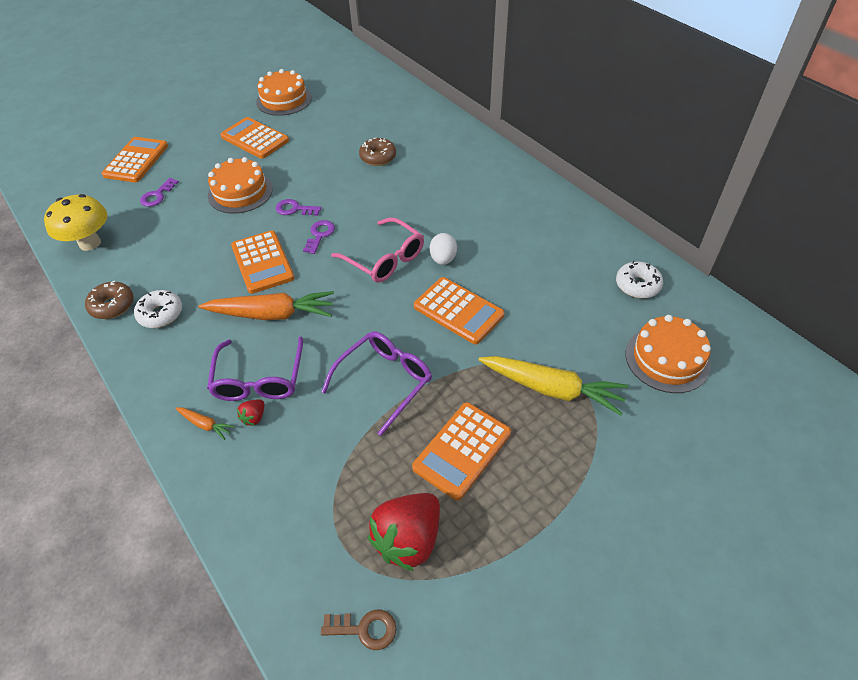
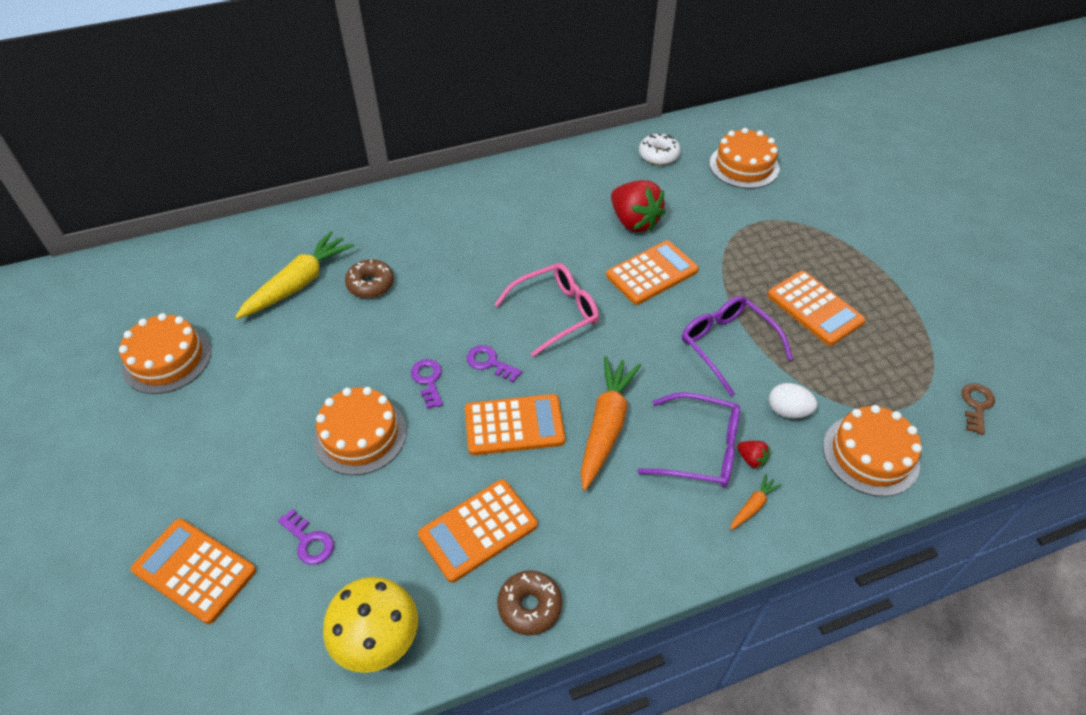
camera: 75 degrees left, 0 degrees up
white donut [134,290,182,328] -> none
orange calculator [220,117,289,159] -> orange calculator moved to [418,479,537,583]
purple key [276,199,321,216] -> purple key turned 135 degrees clockwise [411,359,443,409]
red strawberry [368,493,440,571] -> red strawberry moved to [611,180,666,232]
white egg [430,233,457,265] -> white egg moved to [769,383,817,419]
yellow carrot [479,356,628,415] -> yellow carrot moved to [235,231,354,319]
none -> orange cake [823,405,922,497]

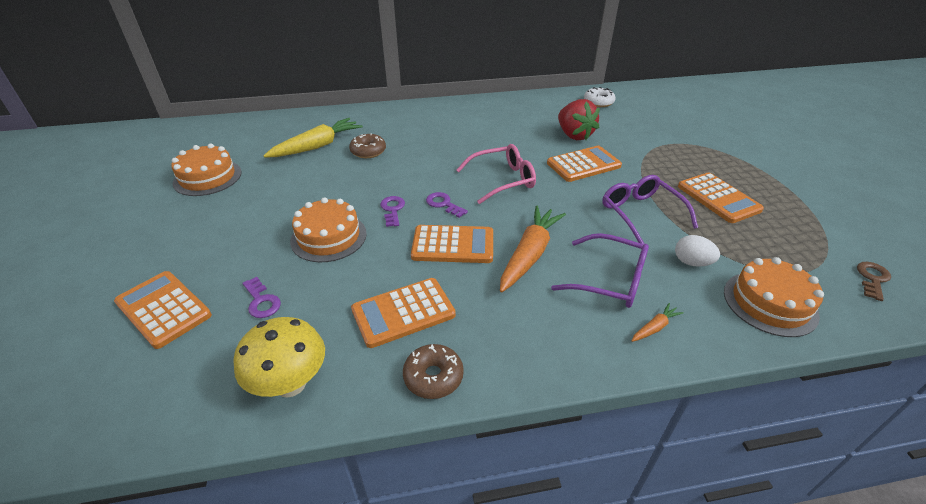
camera: 10 degrees right, 10 degrees down
orange cake [709,128,780,189] -> none
red strawberry [737,441,770,469] -> none

